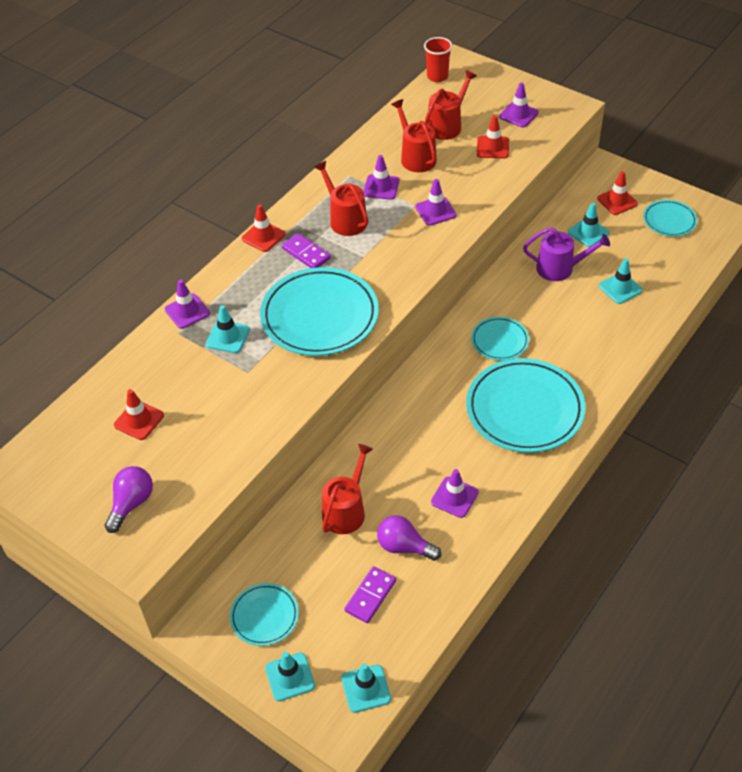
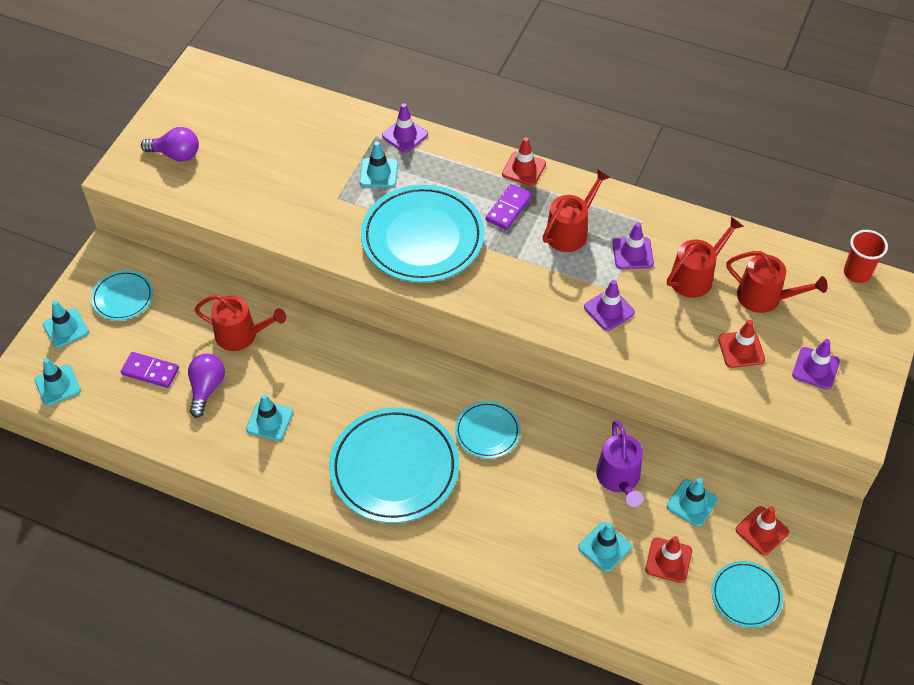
camera: 75 degrees right, 5 degrees up
red traffic cone [114,389,164,440] -> red traffic cone moved to [645,536,692,583]
purple traffic cone [431,469,479,518] -> turquoise traffic cone [246,394,293,441]

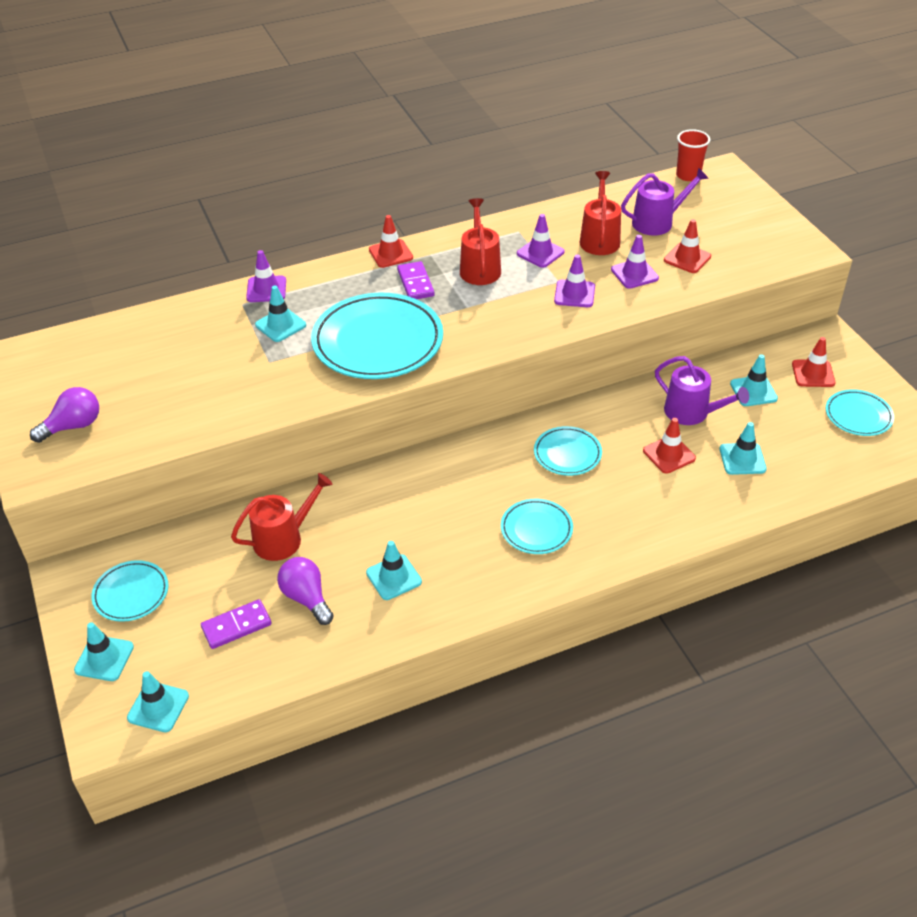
camera: 45 degrees left, 10 degrees down
turquoise plate [329,407,459,523] -> turquoise plate [501,499,573,554], size x0.51
red traffic cone [645,536,692,583] -> red traffic cone moved to [643,418,696,474]
red watering can [726,251,828,313] -> purple watering can [621,168,709,235]
purple traffic cone [792,339,840,390] -> purple traffic cone moved to [611,235,659,289]

